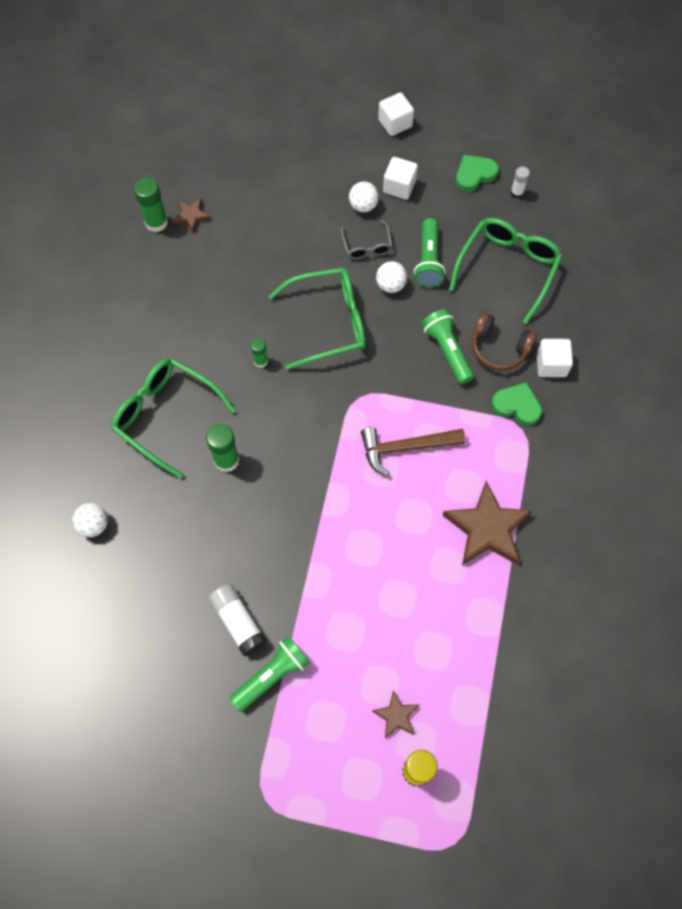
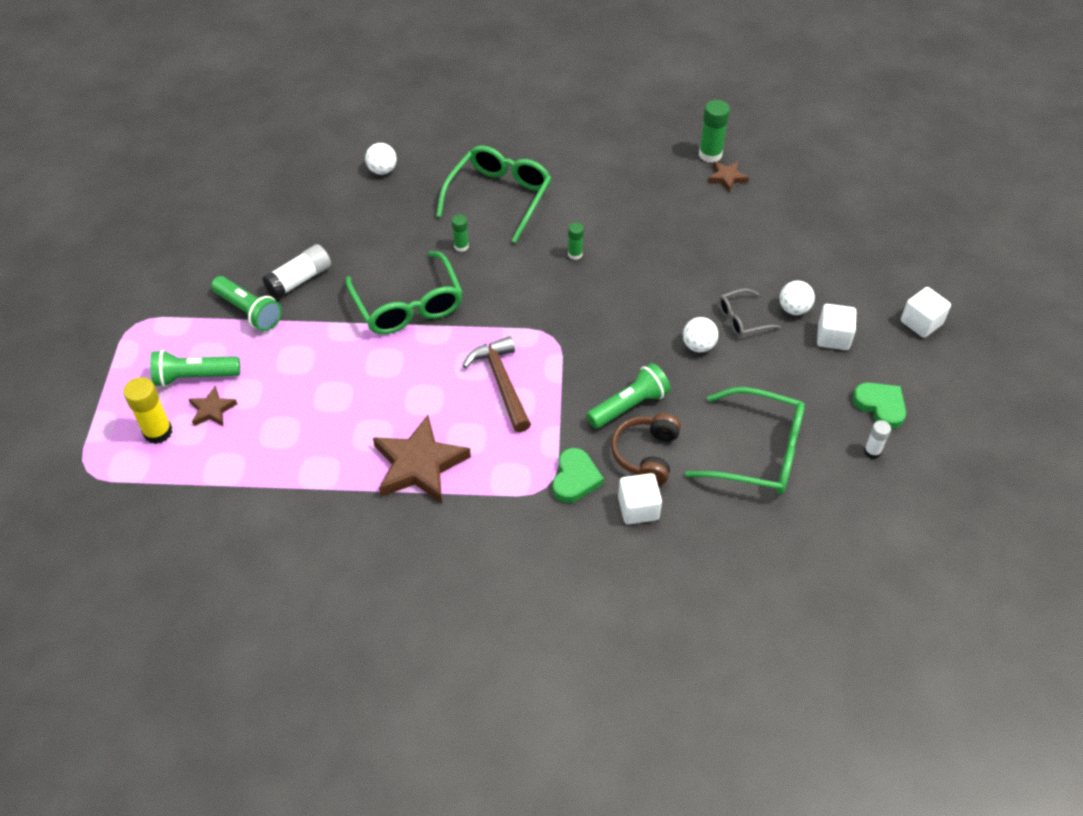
camera: 80 degrees right, 15 degrees down
green glue stick [206,424,239,472] -> green glue stick [452,215,469,252], size x0.59
green glasses [268,268,365,370] -> green glasses moved to [345,251,463,334]
green flashlight [414,218,445,288] -> green flashlight moved to [150,350,240,387]

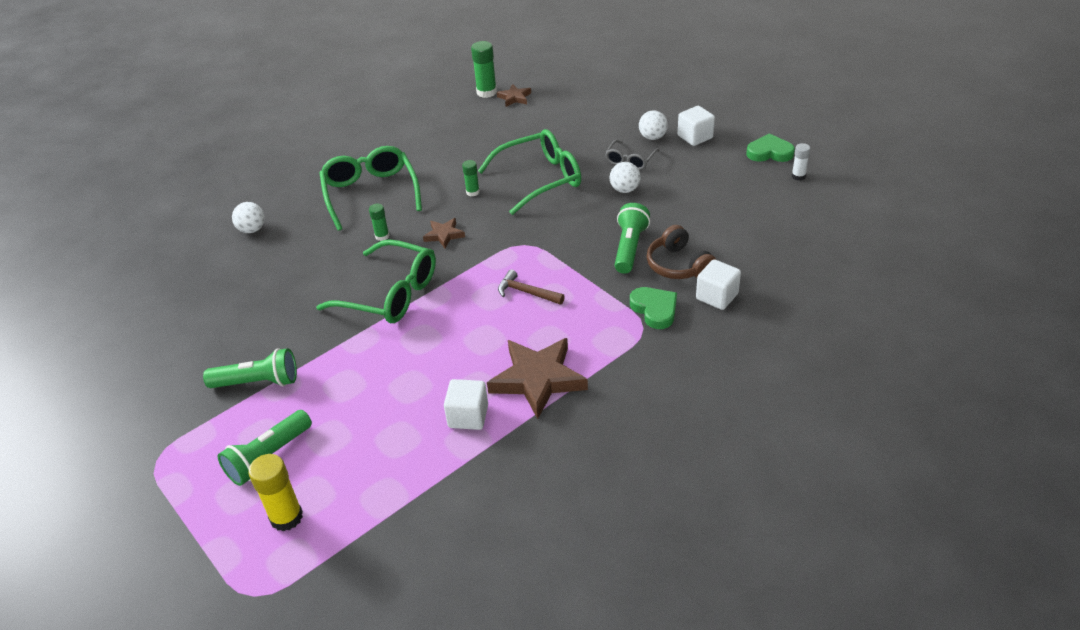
camera: 40 degrees left, 10 degrees down
brown star [189,386,237,426] -> brown star moved to [423,218,465,248]
white glue stick [262,244,331,299] -> none
brown hammer [463,336,531,432] -> brown hammer [498,270,565,305], size x0.65
green glasses [685,387,805,494] -> green glasses moved to [478,129,581,215]
white cube [901,287,951,338] -> white cube moved to [444,379,488,430]

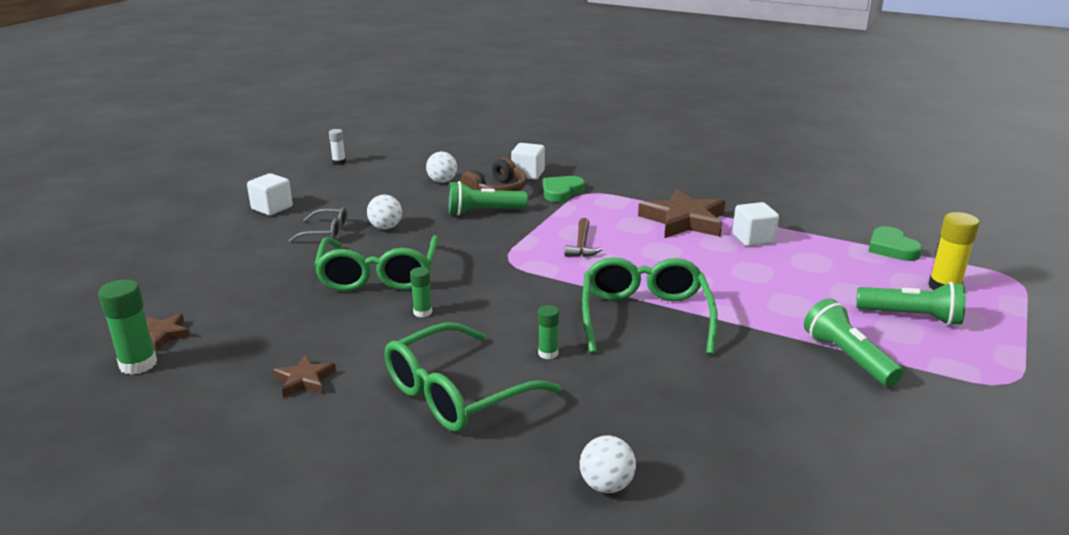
camera: 115 degrees left, 15 degrees down
brown star [423,218,465,248] -> brown star moved to [273,355,336,398]
green glasses [478,129,581,215] -> green glasses turned 135 degrees counterclockwise [314,235,439,291]
white ball [639,110,668,140] -> white ball moved to [426,152,457,183]
green heart [746,133,795,162] -> green heart moved to [868,226,922,261]

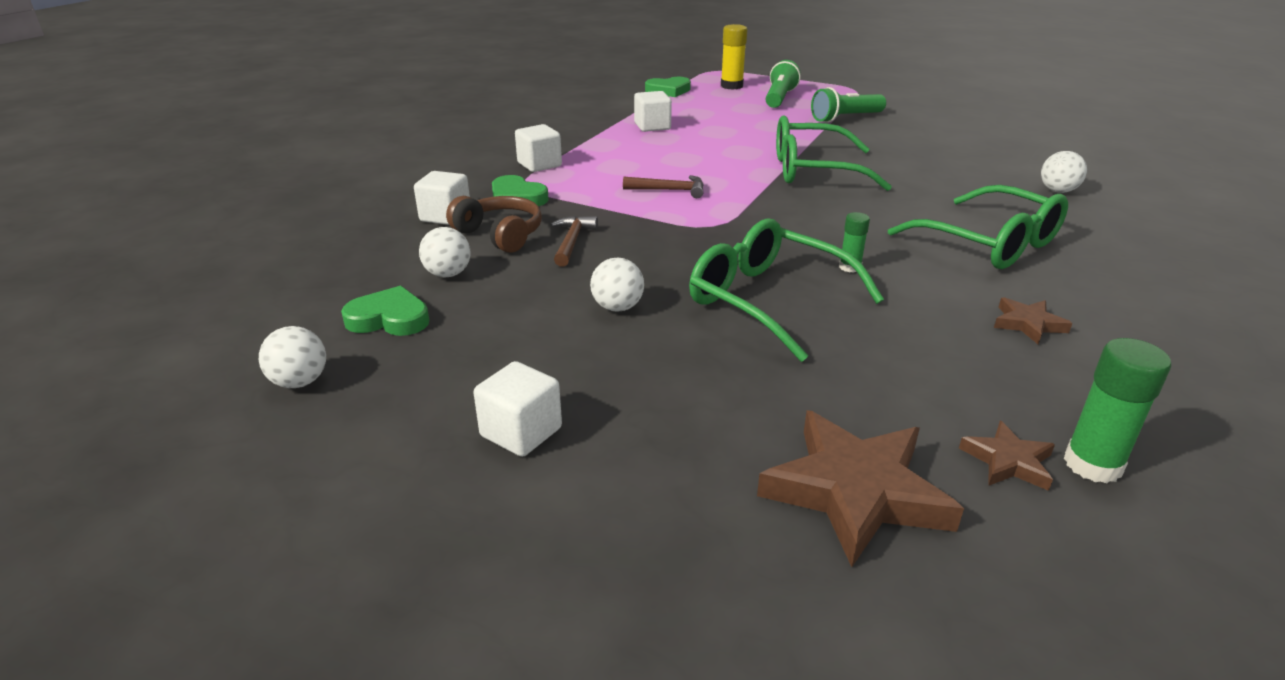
camera: 90 degrees left, 5 degrees up
grey glasses [288,207,348,242] -> none
green glasses [314,235,439,291] -> green glasses turned 135 degrees counterclockwise [689,218,884,362]
white glue stick [329,129,346,165] -> white ball [259,326,326,388]
green flashlight [448,181,528,216] -> brown hammer [550,216,598,267]
green glue stick [538,305,559,359] -> none
brown star [638,189,726,238] -> brown star moved to [757,410,964,567]
none -> green heart [341,286,430,336]
none -> white cube [515,124,562,172]

